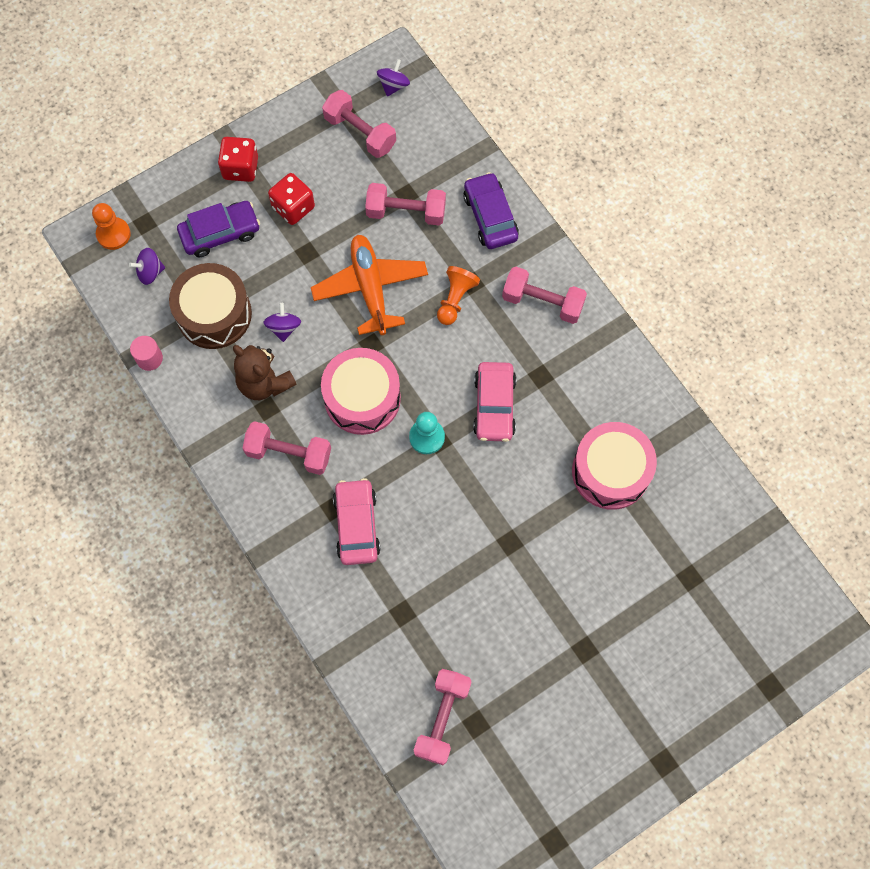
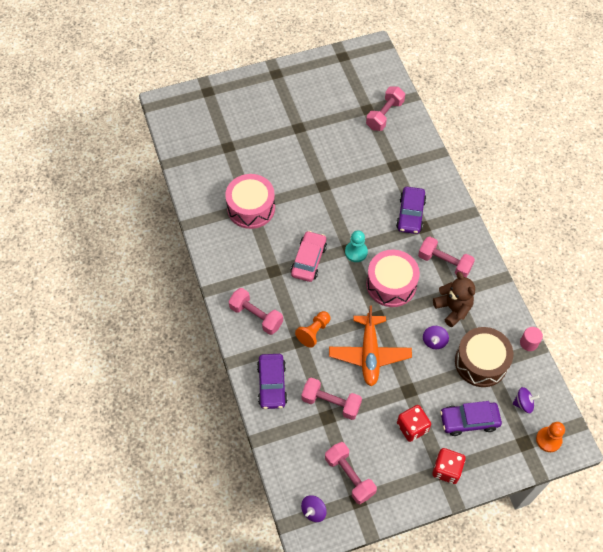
camera: 165 degrees left, 10 degrees down
pink car [333,478,380,565] -> purple car [396,187,426,234]

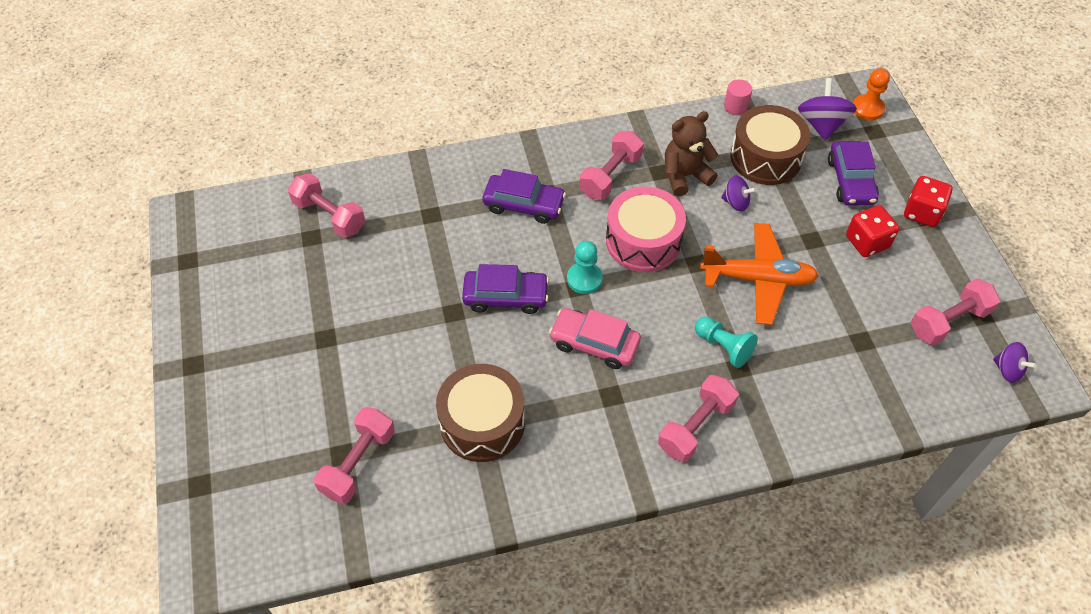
camera: 85 degrees left, 5 degrees down
pink drum [225,174,275,229] -> brown drum [436,364,525,462]
purple car [257,354,288,409] -> purple car moved to [462,264,549,314]
orange pawn [295,311,330,348] -> turquoise pawn [695,317,758,368]
pink dumbbell [301,377,362,420] -> pink dumbbell moved to [314,407,395,504]
purple spinning top [513,387,540,413] -> purple spinning top [798,78,857,141], size x1.63

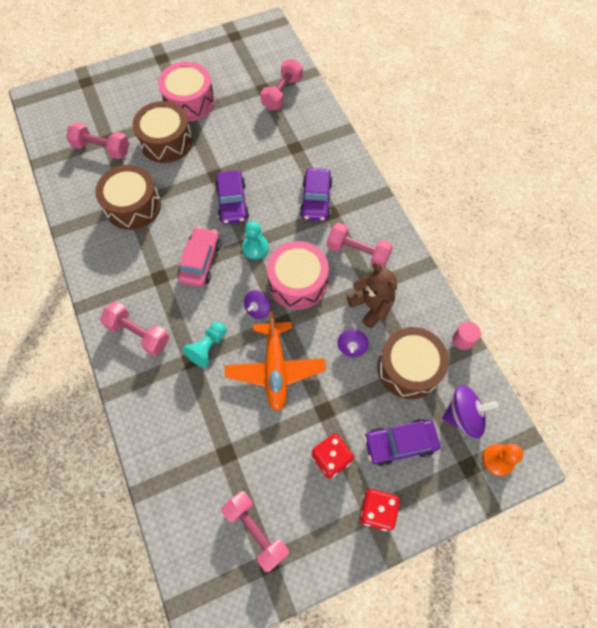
camera: 80 degrees right, 10 degrees up
purple spinning top [993,342,1036,383] -> purple spinning top moved to [244,290,271,319]
none -> brown drum [133,101,193,163]
none -> pink drum [158,62,215,122]

